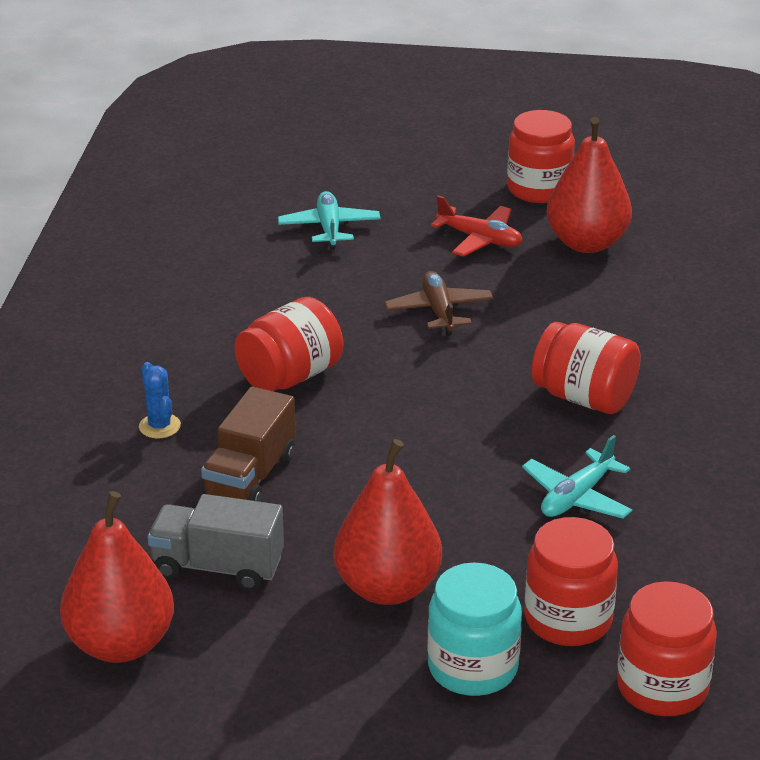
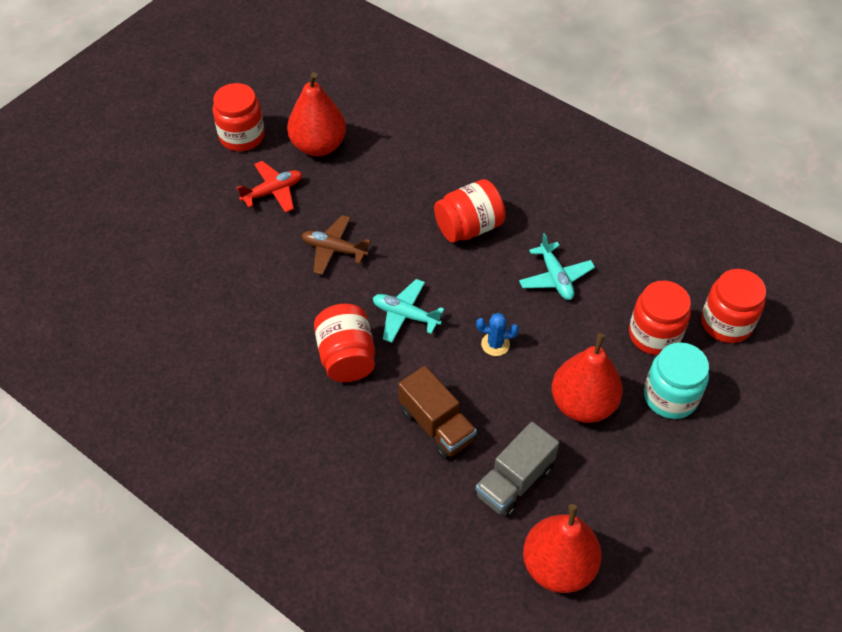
camera: 60 degrees left, 20 degrees up
blue cactus [139,362,181,438] -> blue cactus moved to [476,313,519,356]
turquoise plane [278,191,381,250] -> turquoise plane moved to [373,279,445,343]

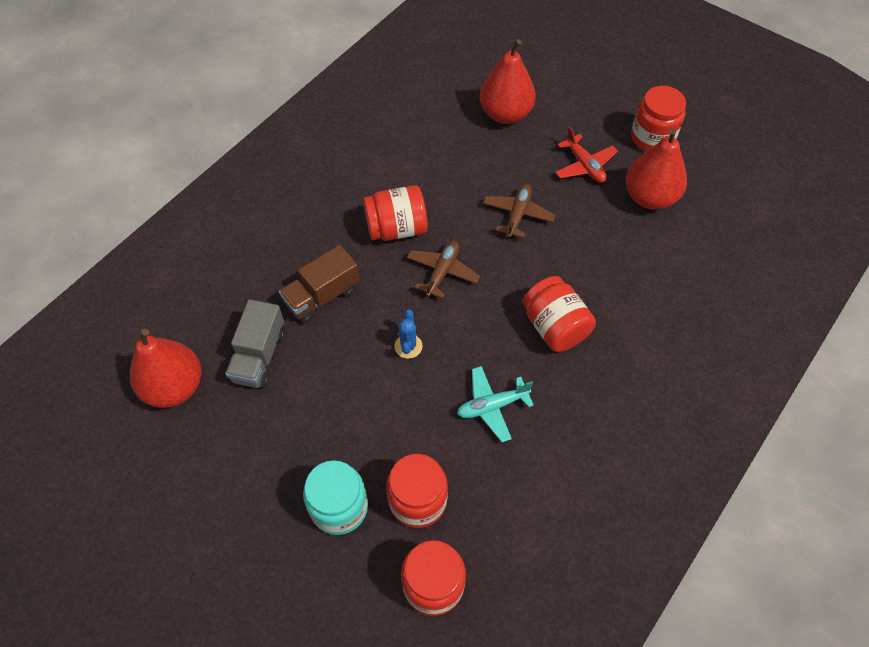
camera: 90 degrees right, 5 degrees up
turquoise plane [373,279,445,343] -> brown plane [407,241,480,299]
grey truck [475,422,559,518] -> grey truck turned 120 degrees counterclockwise [225,299,285,388]
red pear [552,333,623,423] -> red pear moved to [480,39,536,124]

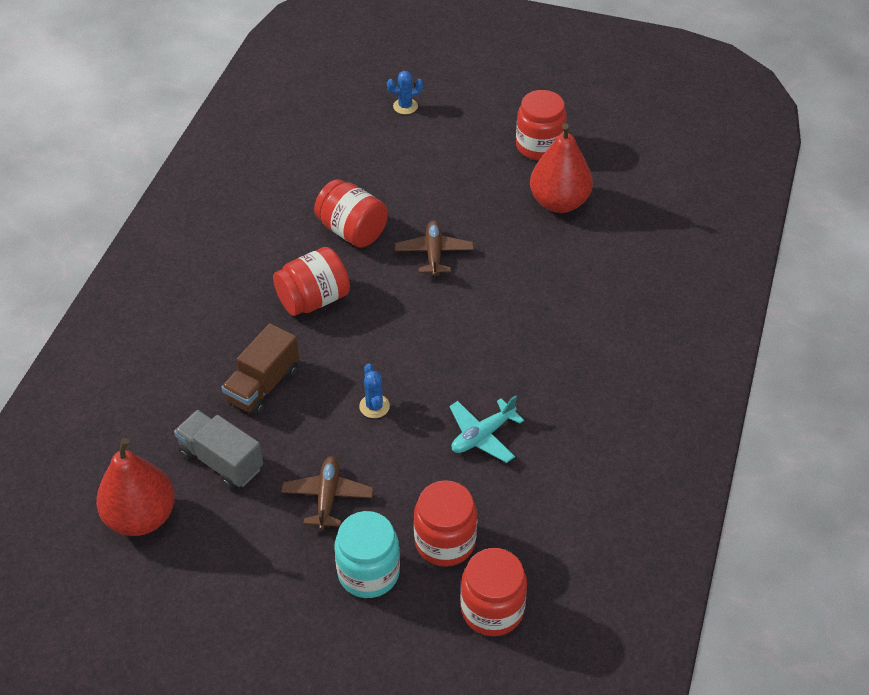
camera: 20 degrees left, 10 degrees down
grey truck [225,299,285,388] -> grey truck turned 135 degrees clockwise [174,410,263,490]
brown plane [407,241,480,299] -> brown plane moved to [281,456,374,530]
red pear [480,39,536,124] -> none
red jar [523,276,596,352] -> red jar moved to [314,179,388,247]
red plane [555,127,618,183] -> none
none -> blue cactus [387,71,423,114]

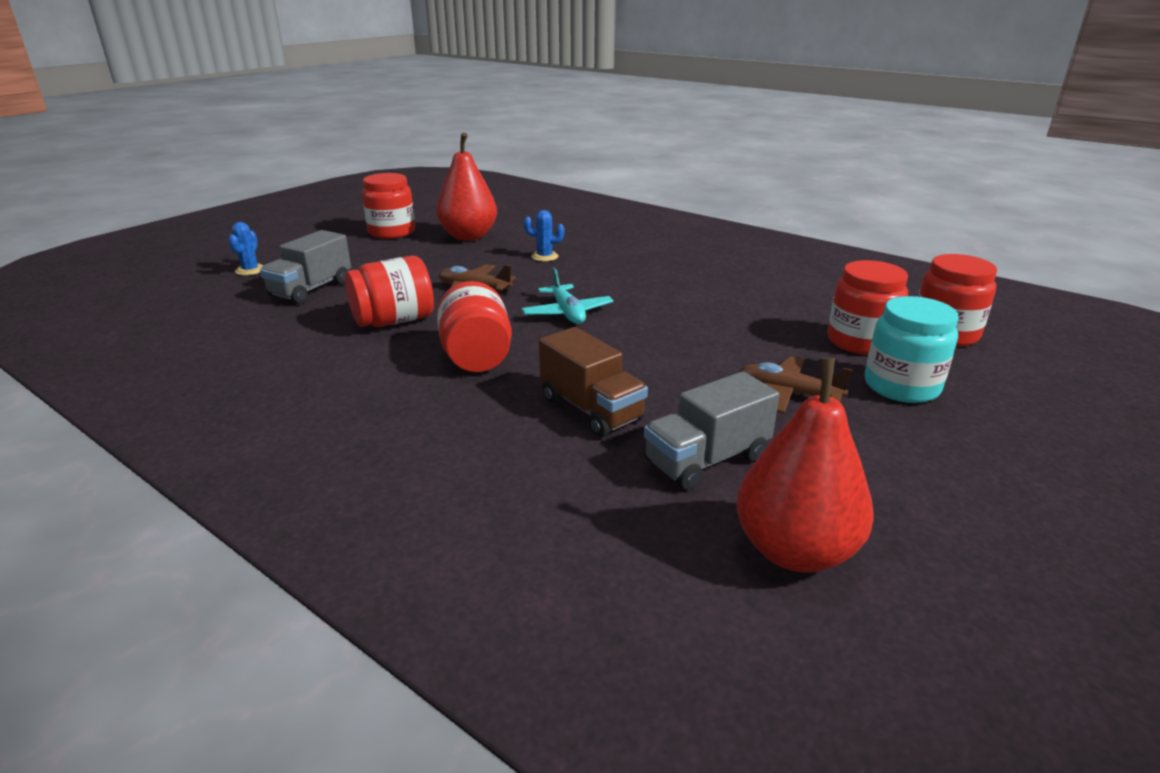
camera: 70 degrees left, 20 degrees down
blue cactus [359,363,390,418] -> blue cactus moved to [524,210,564,261]
turquoise plane [449,395,524,463] -> turquoise plane moved to [521,268,614,324]
none -> grey truck [260,230,351,304]

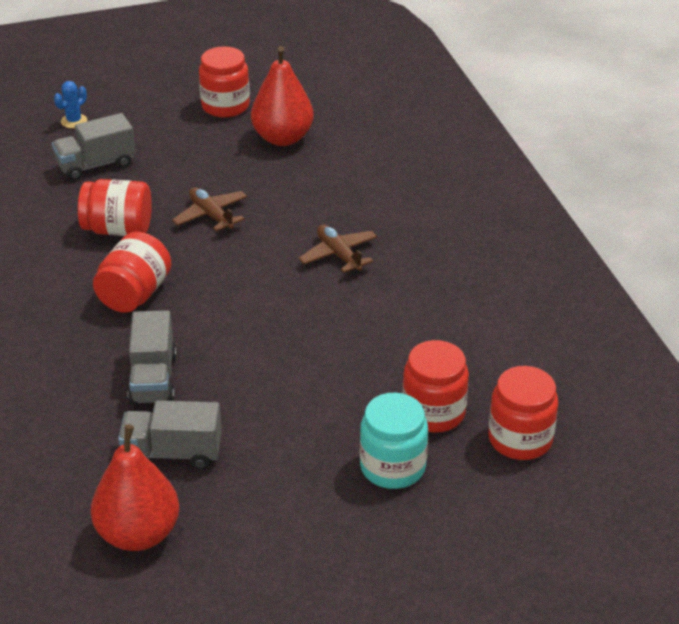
camera: 35 degrees right, 10 degrees up
turquoise plane [521,268,614,324] -> none
blue cactus [524,210,564,261] -> none
brown truck [539,327,648,437] -> grey truck [128,310,177,405]
brown plane [738,356,853,413] -> brown plane moved to [299,225,377,274]

